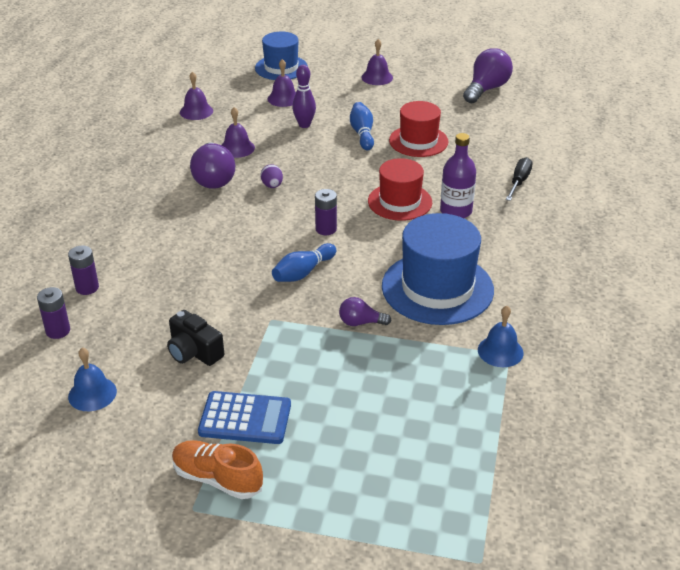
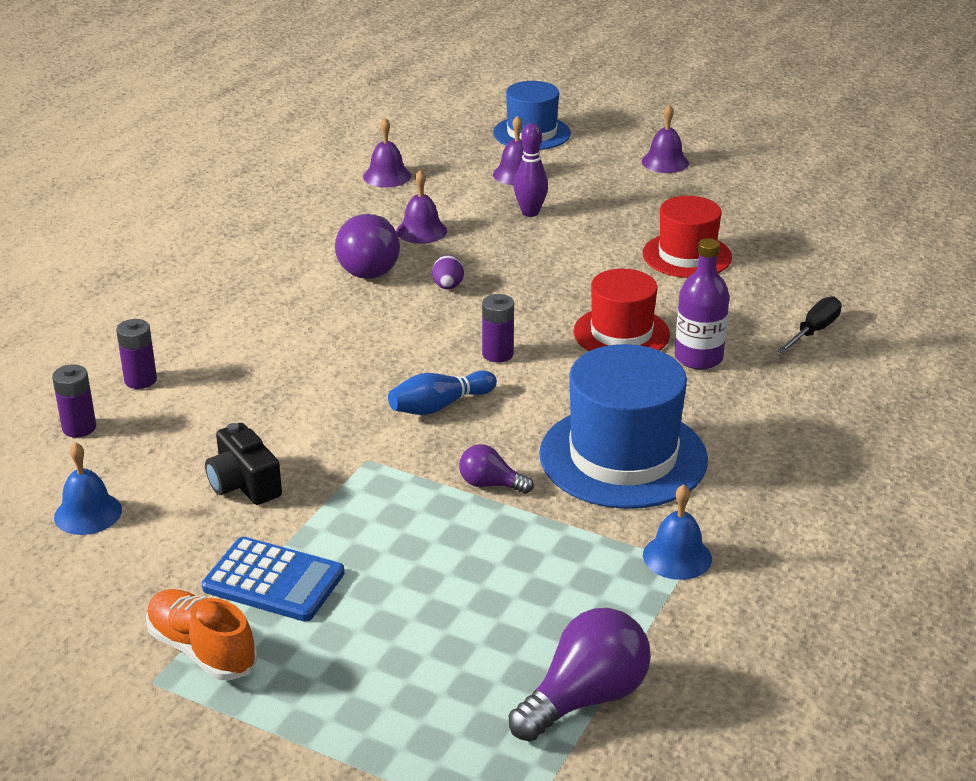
camera: 15 degrees right, 5 degrees down
blue bowling pin [350,102,374,150] -> none
purple light bulb [463,48,513,103] -> purple light bulb moved to [509,608,651,742]

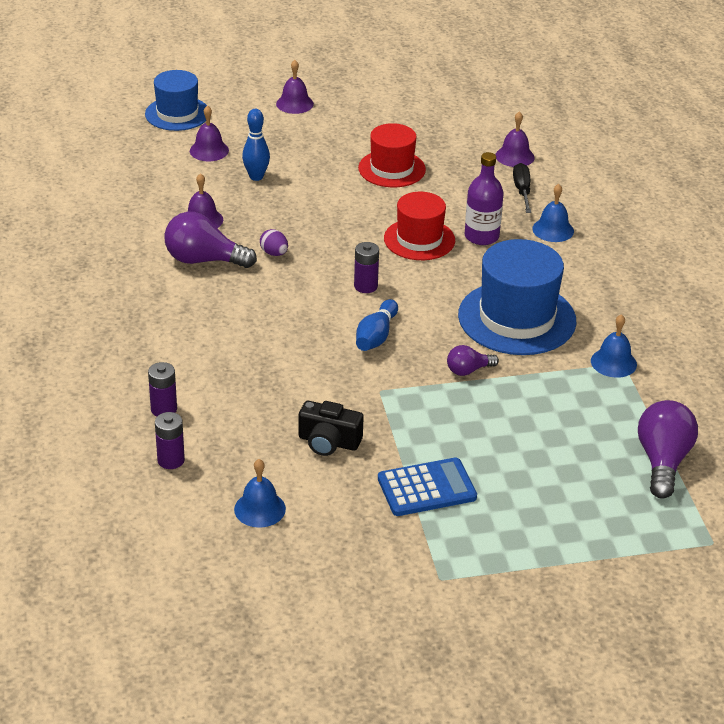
camera: 40 degrees left, 5 degrees up
orange shoe [146,589,257,681] -> none
purple light bulb [335,214,400,279] -> purple light bulb turned 135 degrees clockwise [164,212,257,268]
purple bell [363,118,411,187] -> purple bell moved to [496,111,535,167]
purple bowling pin [514,123,548,217] -> blue bowling pin [242,109,270,181]
none -> blue bell [532,184,574,242]

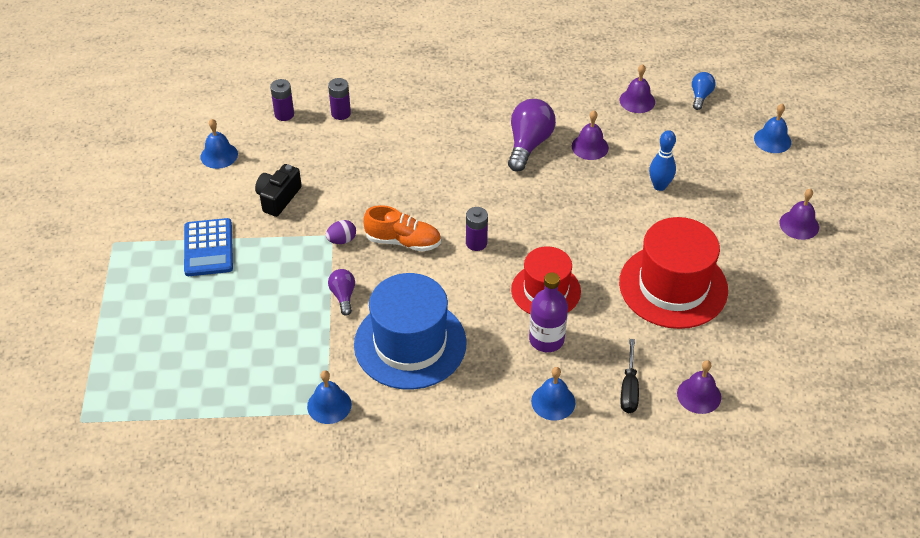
camera: 100 degrees right, 10 degrees up
blue hat [145,70,207,131] -> blue bell [754,104,791,153]
purple bell [190,105,229,161] -> purple bell moved to [619,64,655,113]
purple egg [260,229,288,256] -> purple egg moved to [326,220,356,244]
blue bowling pin [356,299,398,351] -> orange shoe [363,205,441,252]
red hat [358,123,426,187] -> red hat [619,217,728,329], size x1.56
black screwdriver [513,163,531,213] -> black screwdriver turned 90 degrees clockwise [621,339,639,413]
purple light bulb [638,400,698,499] -> none
none -> blue light bulb [692,72,716,110]

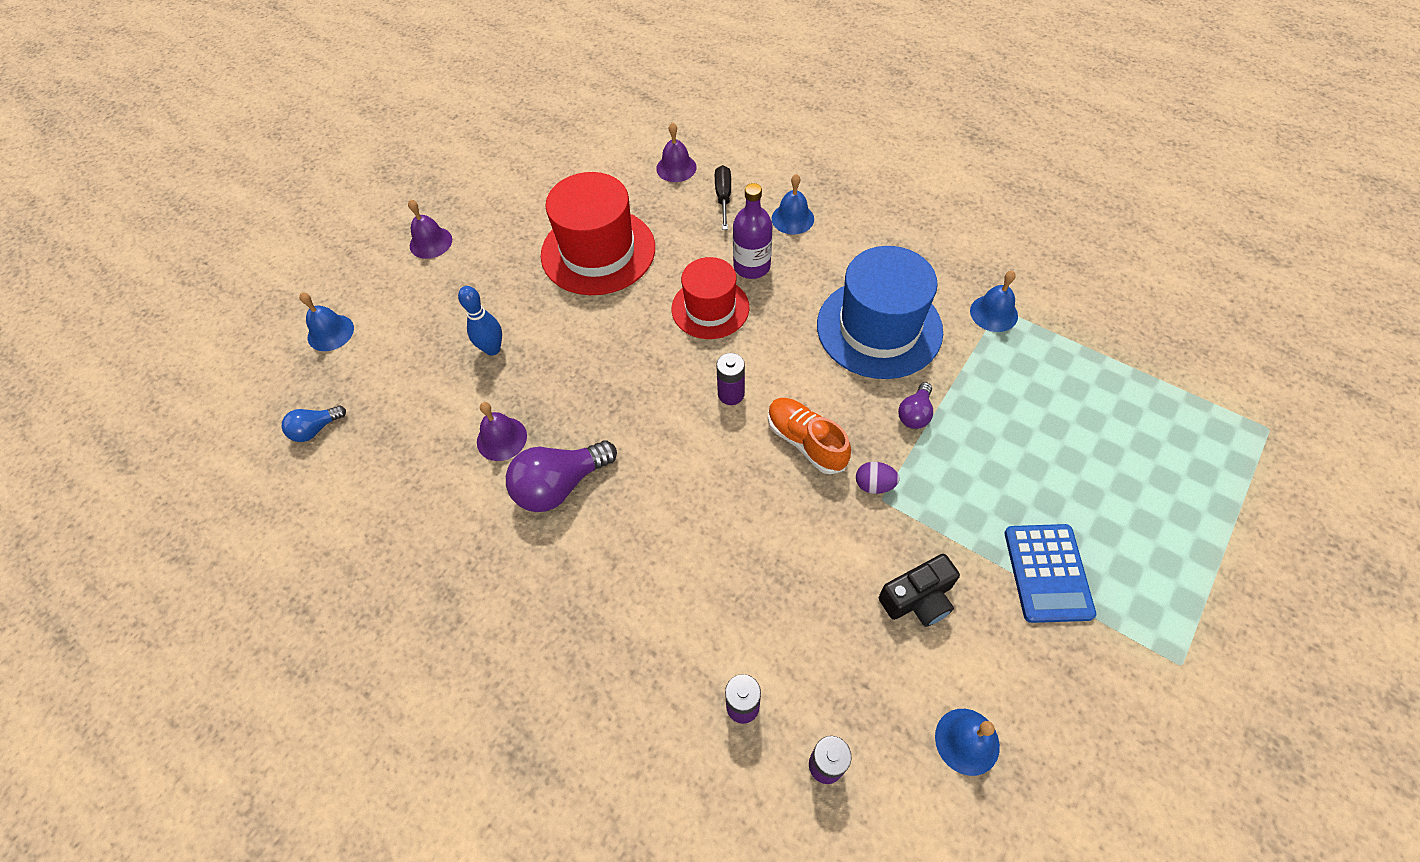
camera: 140 degrees left, 10 degrees up
blue calculator [184,218,233,276] -> blue calculator turned 150 degrees clockwise [1005,524,1096,623]
purple bell [619,64,655,113] -> none
black screwdriver [621,339,639,413] -> black screwdriver turned 45 degrees counterclockwise [715,165,731,230]

